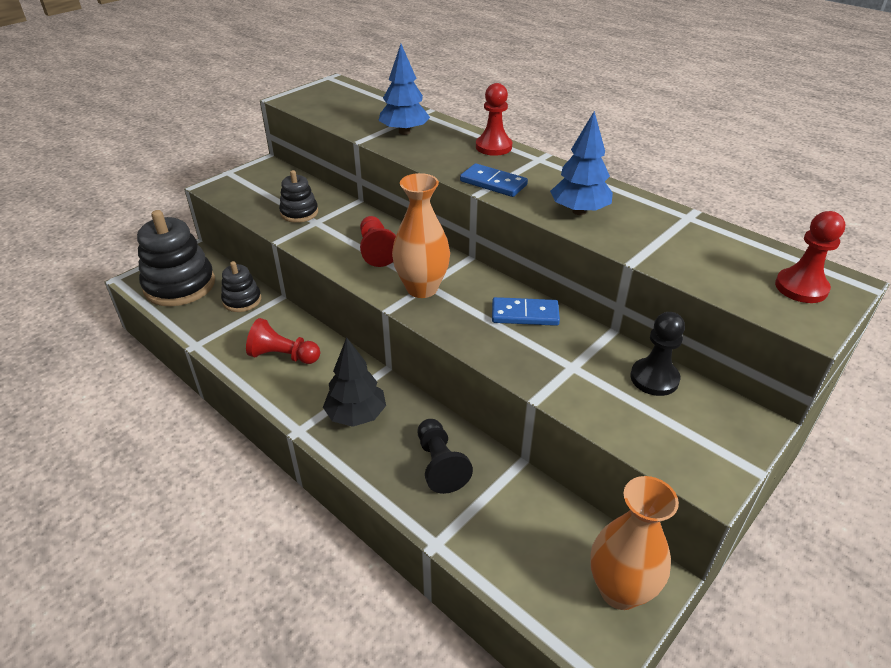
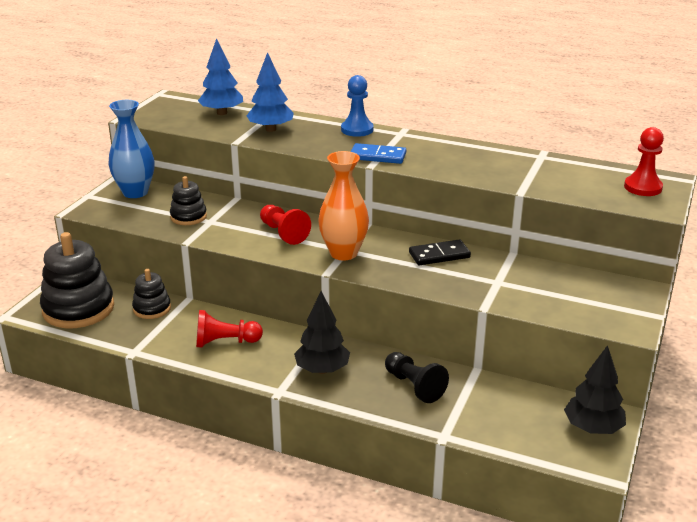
camera: 20 degrees left, 10 degrees down
red pawn [476,83,512,156] -> blue pawn [341,75,374,137]
blue domino [492,297,560,326] -> black domino [409,239,471,265]
blue tree [550,111,613,215] -> blue tree moved to [198,38,243,115]
orange vase [590,476,679,610] -> black tree [564,345,626,434]
black pawn [630,312,685,396] -> none
none -> blue vase [109,100,154,198]

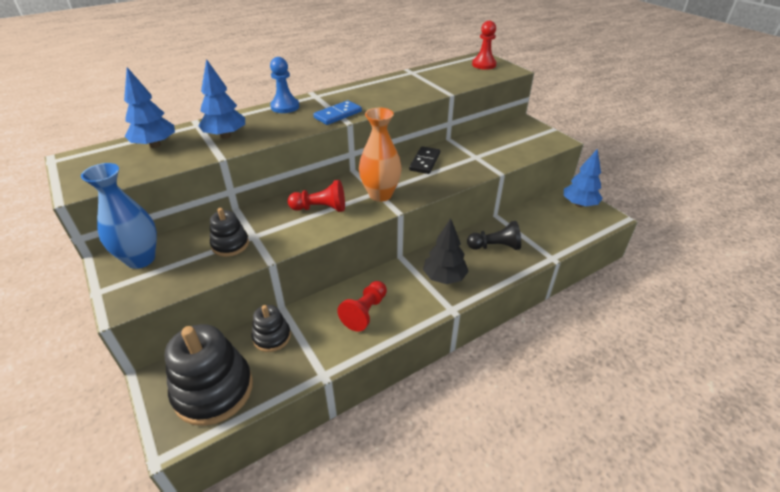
camera: 55 degrees left, 10 degrees up
black tree [564,345,626,434] -> blue tree [564,149,603,207]

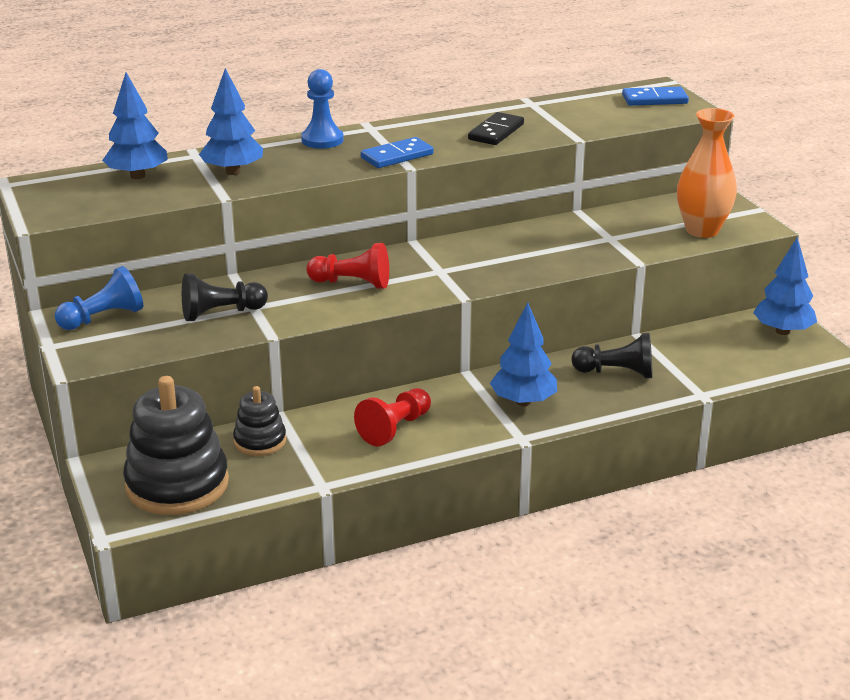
camera: 10 degrees right, 10 degrees down
blue vase [81,163,157,269] -> blue pawn [55,266,143,330]
black stacking toy [210,208,249,257] -> black pawn [182,273,268,321]
orange vase [359,108,402,202] -> orange vase moved to [677,108,737,238]
black domino [409,146,440,174] -> black domino moved to [468,112,524,145]
black tree [423,218,469,284] -> blue tree [490,302,557,406]
red pawn [472,21,497,70] -> blue domino [622,87,689,106]

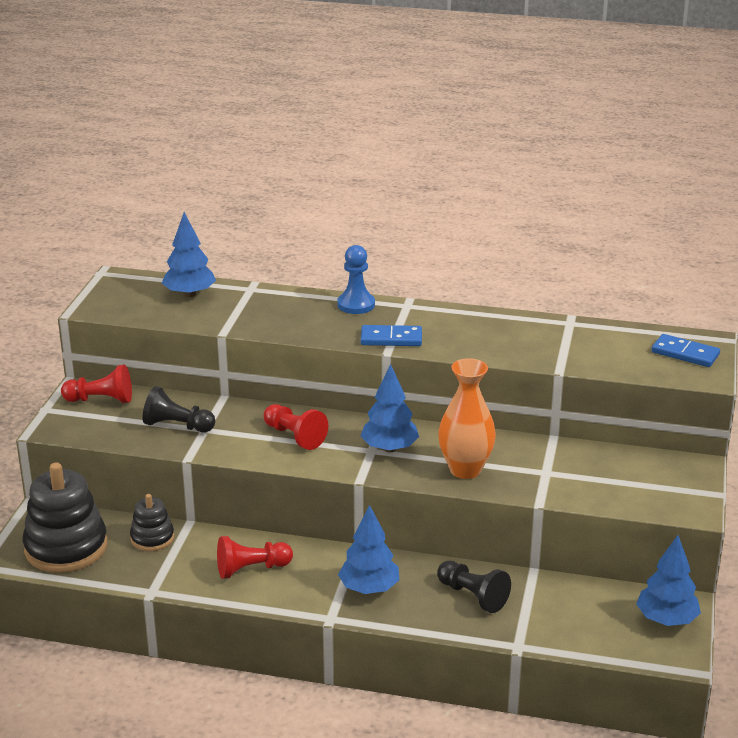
camera: 35 degrees right, 0 degrees up
blue pawn [55,266,143,330] -> red pawn [61,365,132,403]
blue tree [199,68,263,175] -> blue tree moved to [361,364,419,452]
black domino [468,112,524,145] -> none
orange vase [677,108,737,238] -> orange vase moved to [438,358,496,479]

